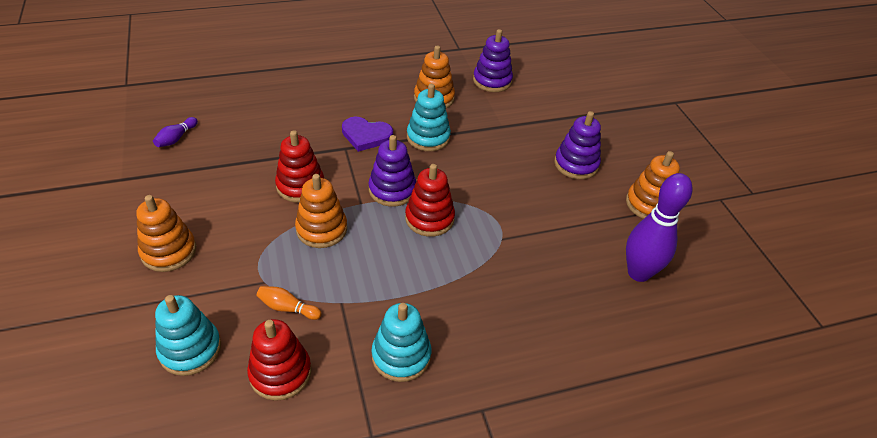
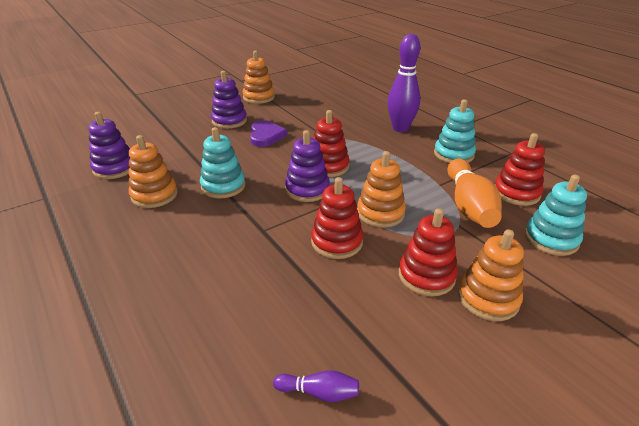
camera: 105 degrees left, 10 degrees down
orange bowling pin [257,286,322,320] -> orange bowling pin [447,158,502,228], size x2.16
purple heart [342,117,393,152] -> purple heart moved to [250,120,287,147]
purple bowling pin [626,173,693,282] -> purple bowling pin moved to [387,34,420,132]
none -> red stacking toy [399,208,458,296]

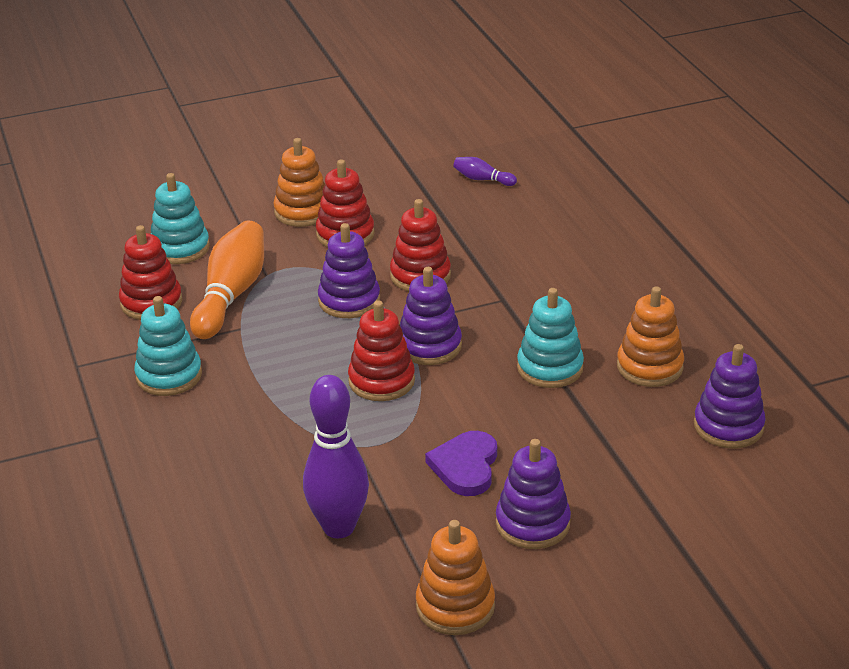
camera: 165 degrees left, 0 degrees up
orange stacking toy [357,151,406,228] -> purple stacking toy [318,223,380,318]
purple bowling pin [387,34,420,132] -> purple bowling pin moved to [303,375,369,538]

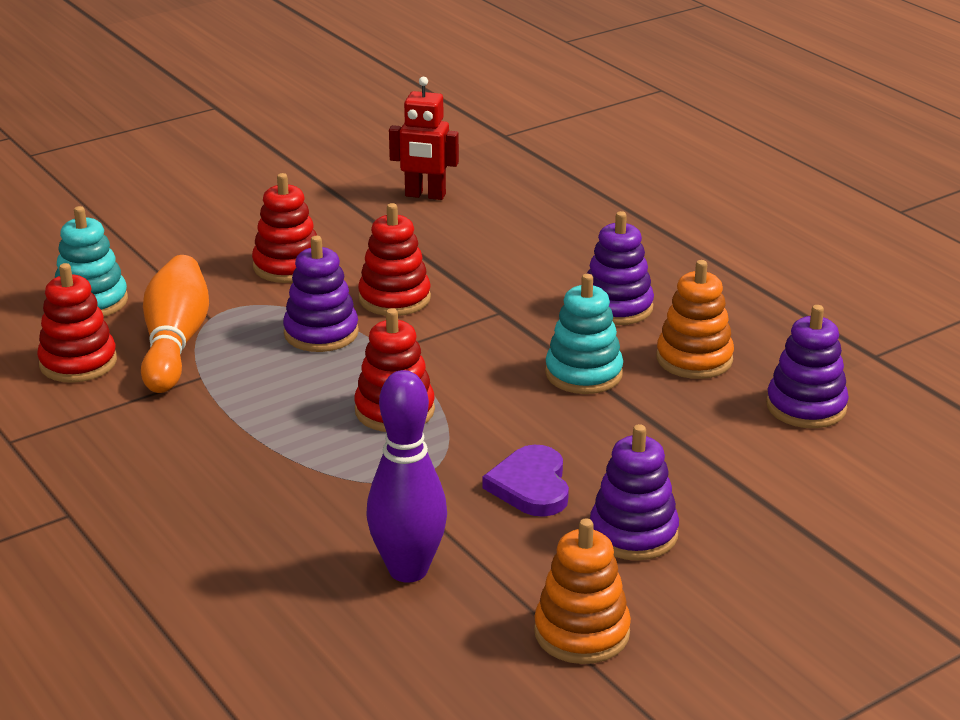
camera: 15 degrees left, 5 degrees down
turquoise stacking toy [134,296,202,396] -> none
orange stacking toy [273,138,325,227] -> none
purple stacking toy [400,267,462,365] -> purple stacking toy moved to [587,211,654,325]
purple bowling pin [453,157,517,186] -> red robot [389,77,459,200]

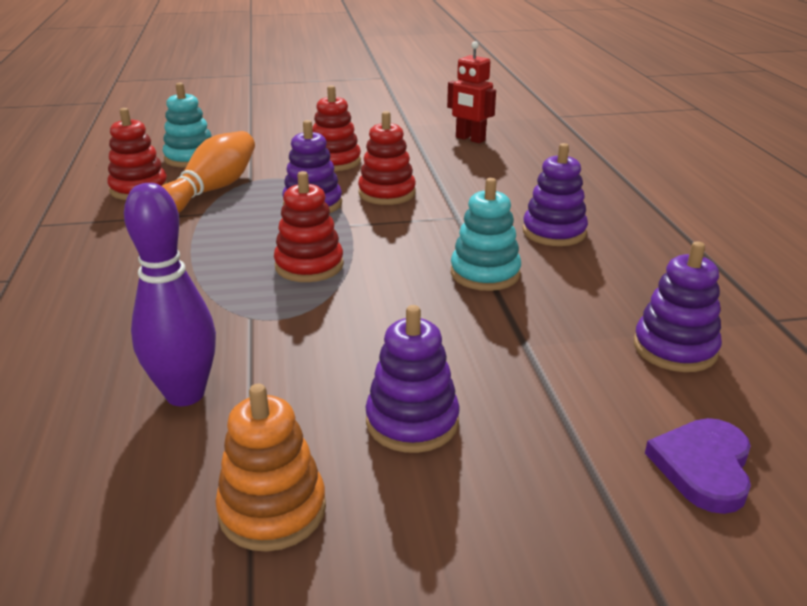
camera: 25 degrees right, 0 degrees up
purple heart [482,445,569,517] -> purple heart moved to [645,418,751,514]
orange stacking toy [656,260,734,379] -> none

